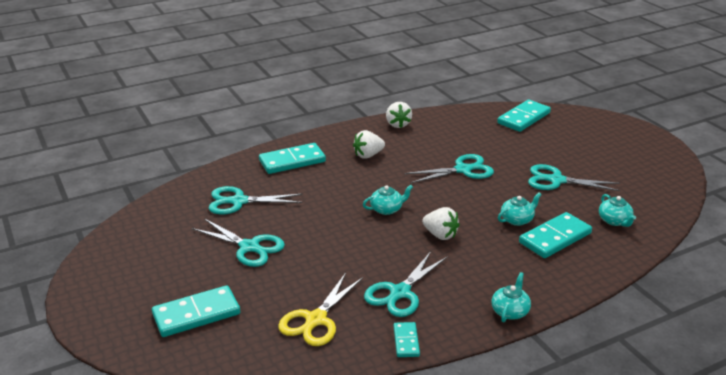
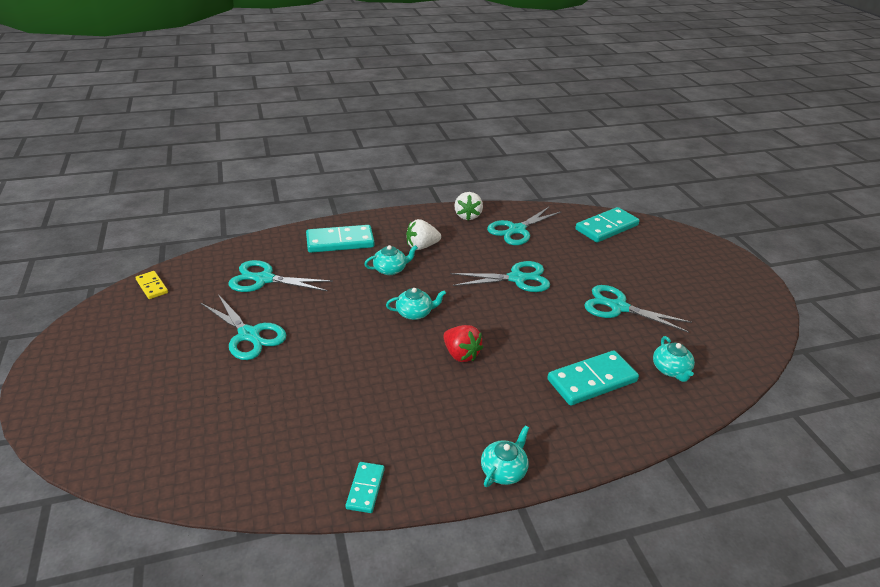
camera: 10 degrees right, 5 degrees up
turquoise domino [152,285,240,337] -> none
yellow scissors [278,273,363,346] -> none
turquoise scissors [364,251,447,317] -> turquoise scissors moved to [487,207,562,245]
white strawberry [422,207,460,240] -> red strawberry [443,325,483,362]
turquoise teapot [498,192,542,226] -> turquoise teapot moved to [365,245,418,275]
none -> yellow domino [135,271,168,299]

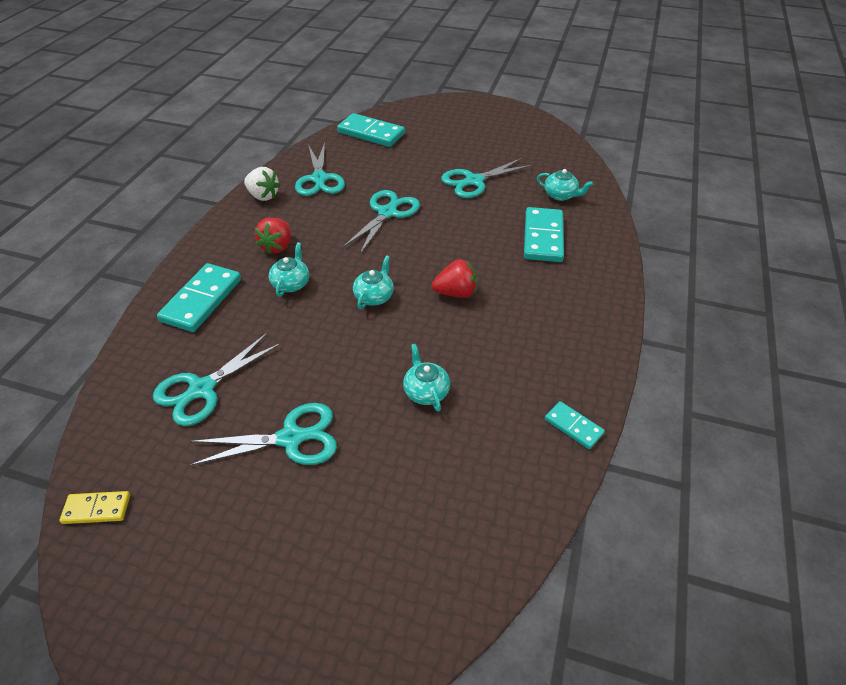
camera: 55 degrees left, 10 degrees up
white strawberry [406,219,441,250] -> red strawberry [255,218,291,254]
turquoise teapot [481,425,529,487] -> turquoise teapot moved to [403,344,450,412]
turquoise domino [576,207,640,243] -> turquoise domino turned 60 degrees counterclockwise [337,113,405,147]

